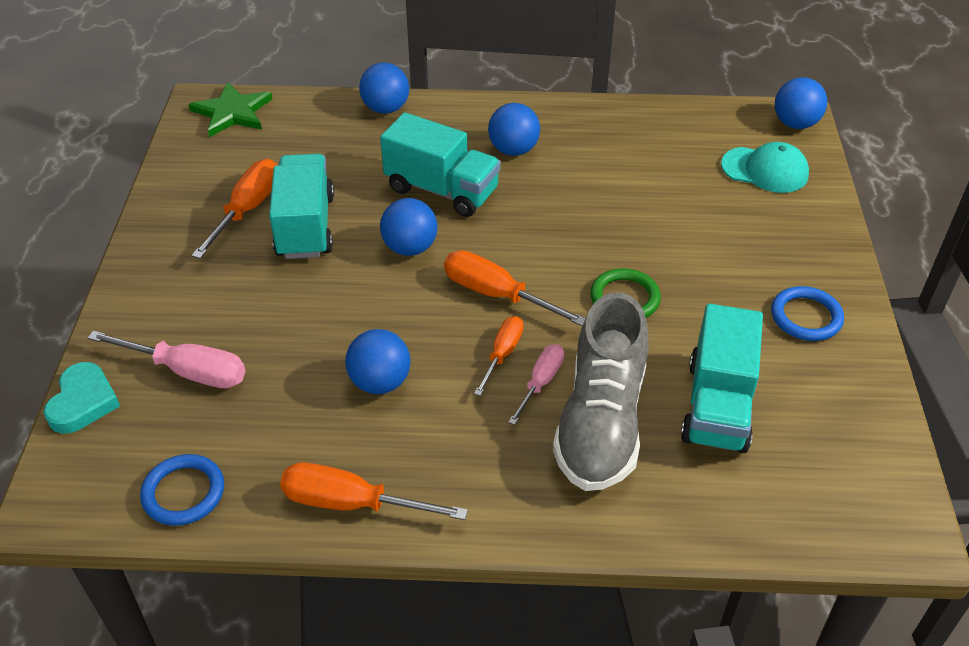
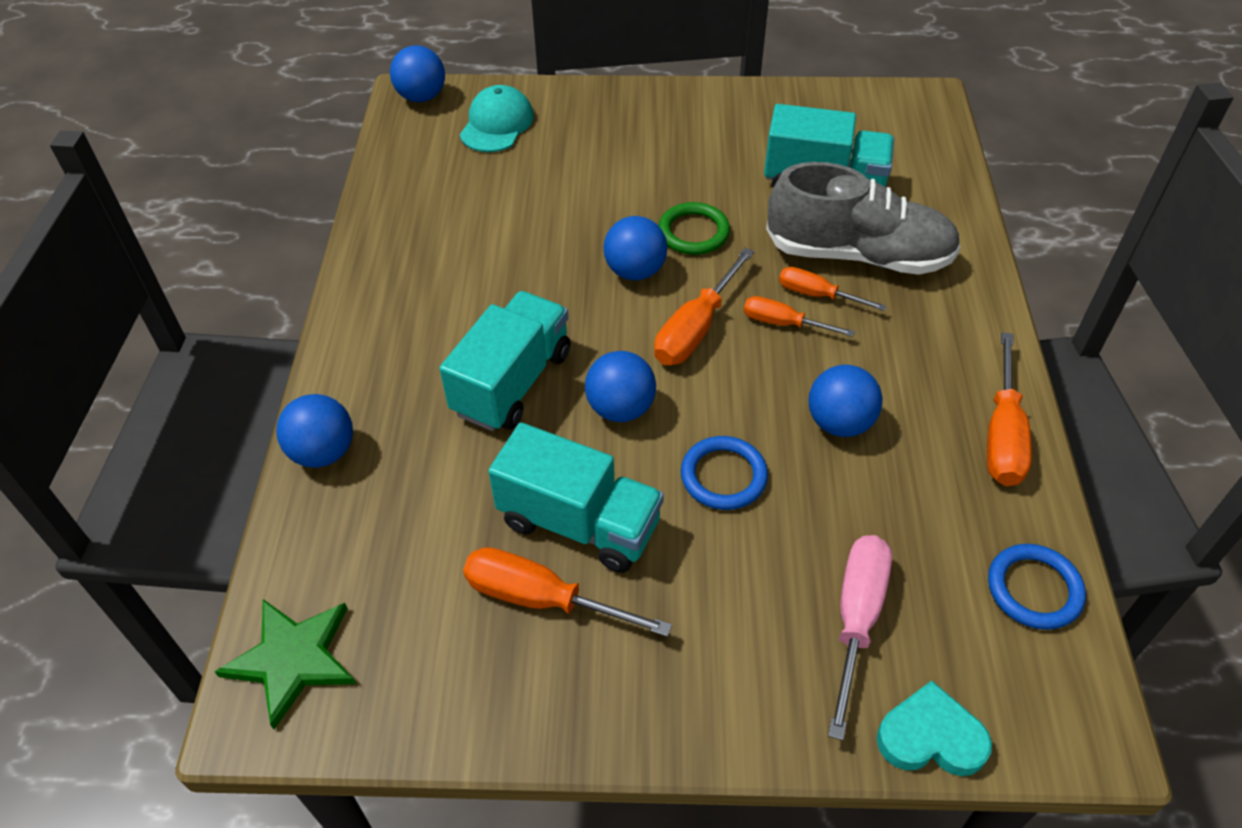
camera: 90 degrees left, 5 degrees up
turquoise truck [269,154,334,259] -> turquoise truck turned 150 degrees counterclockwise [488,423,664,573]
blue ball [488,103,540,156] -> blue ball moved to [604,216,667,280]
pink screwdriver [508,344,564,425] -> orange screwdriver [779,267,886,311]
blue ring [771,286,844,341] -> blue ring moved to [681,436,768,510]

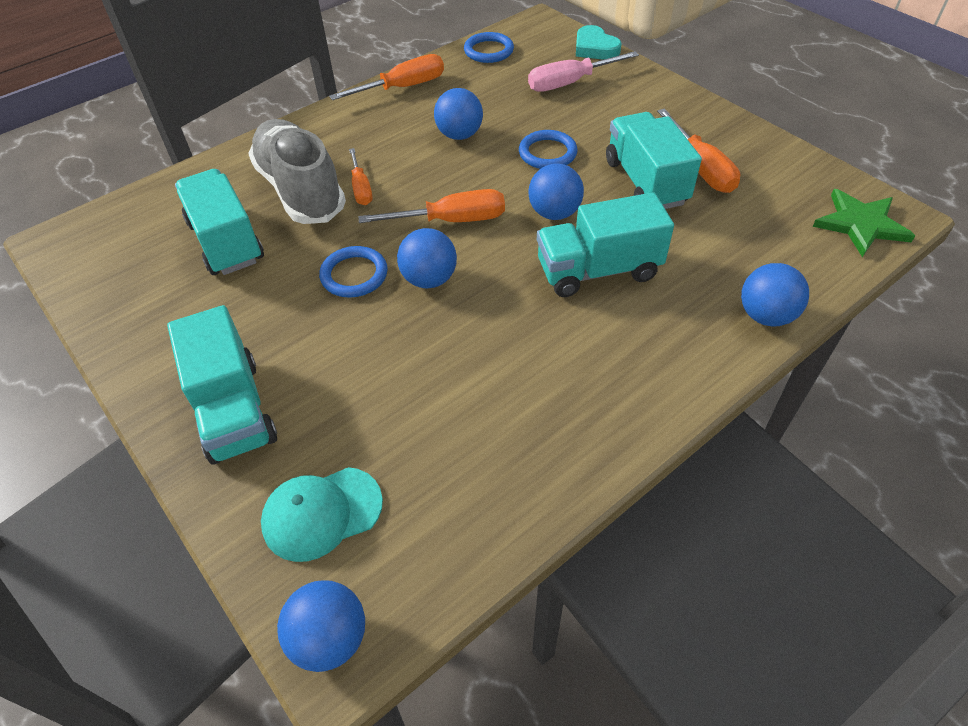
camera: 130 degrees left, 0 degrees up
green ring [658,202,730,255] -> blue ring [319,246,388,297]
orange screwdriver [744,296,855,337] -> none
none -> turquoise truck [167,305,277,464]

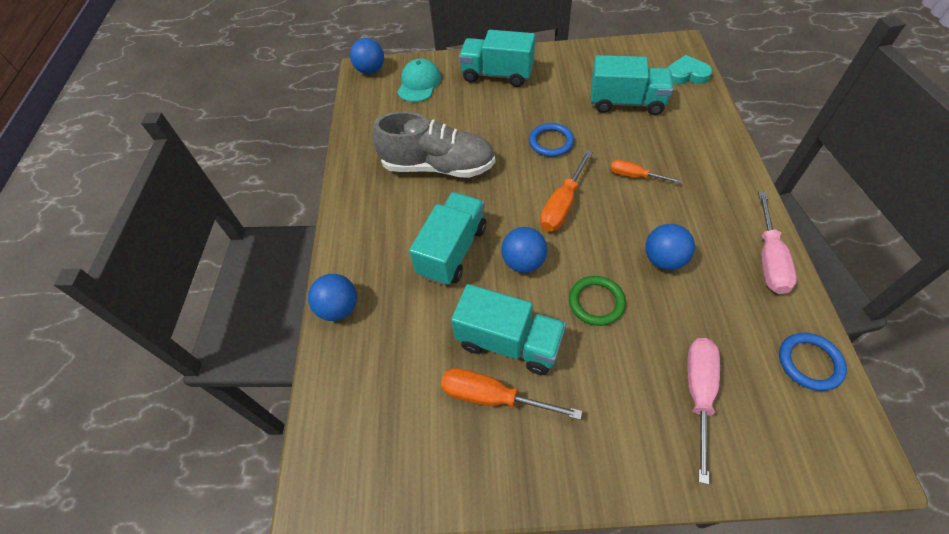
camera: 130 degrees right, 5 degrees up
grey shoe [248,119,346,224] -> grey shoe moved to [373,111,495,178]
orange screwdriver [329,54,444,100] -> pink screwdriver [758,191,797,294]
blue ball [397,228,457,288] -> none
blue ring [519,130,577,169] -> green ring [569,276,626,326]
turquoise heart [576,25,621,60] -> turquoise heart moved to [668,55,712,85]
green star [813,189,915,257] -> none

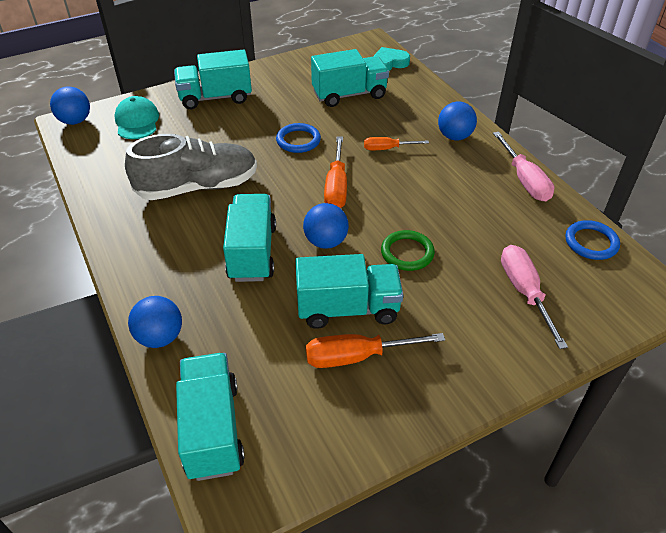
camera: 30 degrees left, 10 degrees down
blue ball [645,224,695,270] -> blue ball moved to [438,101,477,141]
none -> turquoise truck [176,353,245,481]

